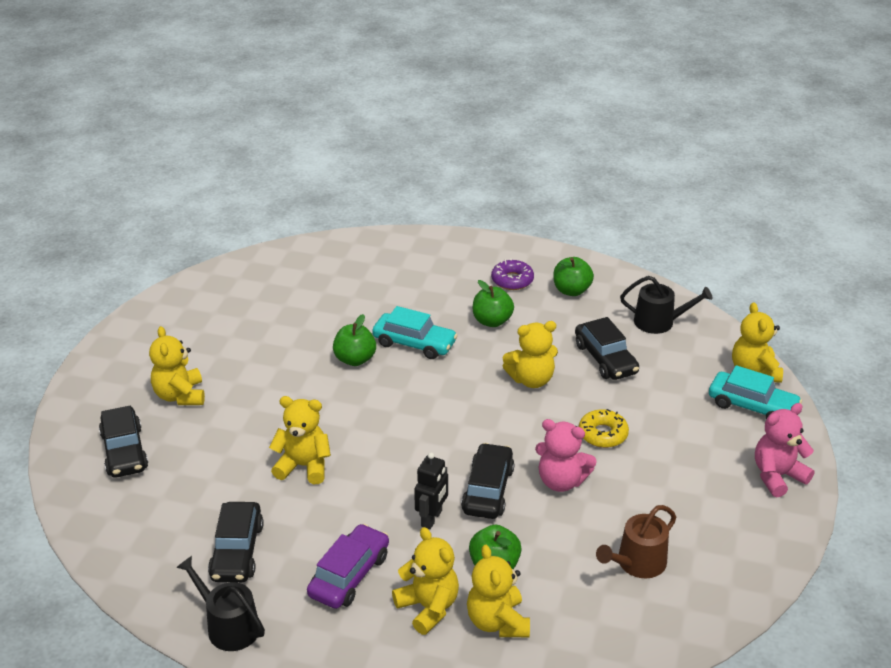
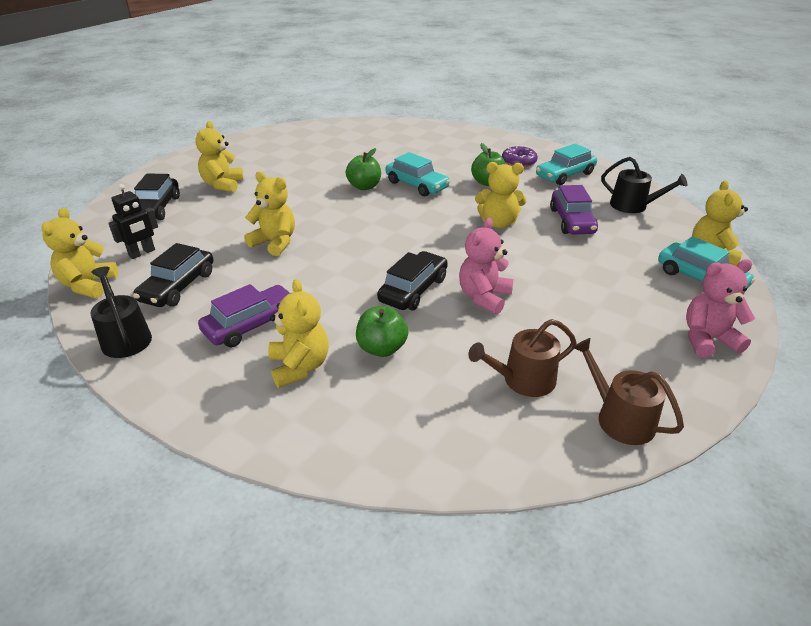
camera: 20 degrees right, 0 degrees up
black robot [414,452,448,529] -> black robot moved to [108,184,158,259]
yellow teddy bear [467,545,530,637] -> yellow teddy bear moved to [41,207,118,298]
pink teddy bear [535,419,597,492] -> pink teddy bear turned 75 degrees clockwise [459,218,513,314]
green apple [553,257,594,296] -> turquoise car [536,144,597,185]
black car [575,317,639,380] -> purple car [550,185,598,234]
yellow donut [579,409,629,448] -> none
none -> brown watering can [572,338,684,445]

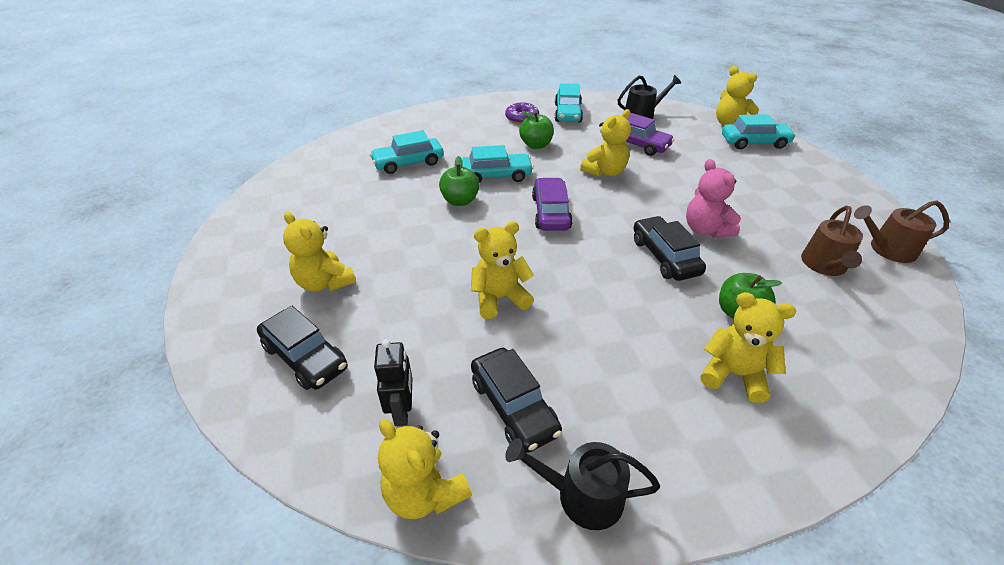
camera: 50 degrees left, 5 degrees up
purple car [198,284,290,347] -> purple car moved to [532,178,573,231]
pink teddy bear [686,259,755,358] -> none
none -> turquoise car [370,130,444,174]

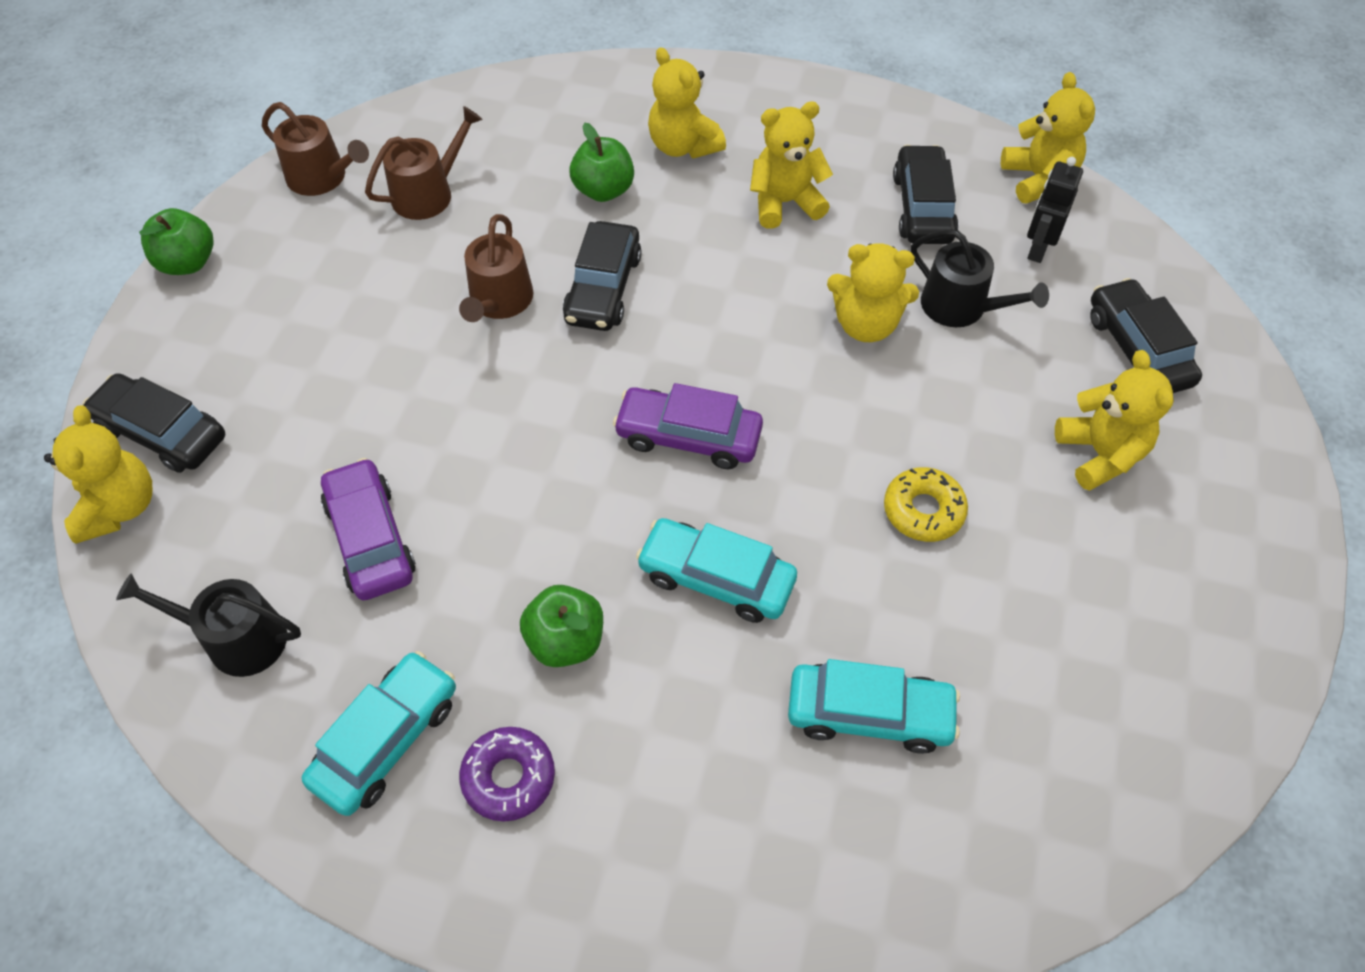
camera: 150 degrees left, 15 degrees up
green apple [439,156,480,206] -> green apple moved to [139,208,214,275]
black watering can [505,438,660,530] -> black watering can moved to [911,230,1049,327]
purple car [532,178,573,231] -> purple car turned 75 degrees clockwise [613,383,763,470]
yellow teddy bear [580,109,631,177] -> yellow teddy bear moved to [750,101,833,229]
pink teddy bear [686,159,741,238] -> brown watering can [459,214,534,322]
turquoise car [722,114,796,149] -> black car [83,373,225,473]
none -> yellow donut [884,467,968,542]

